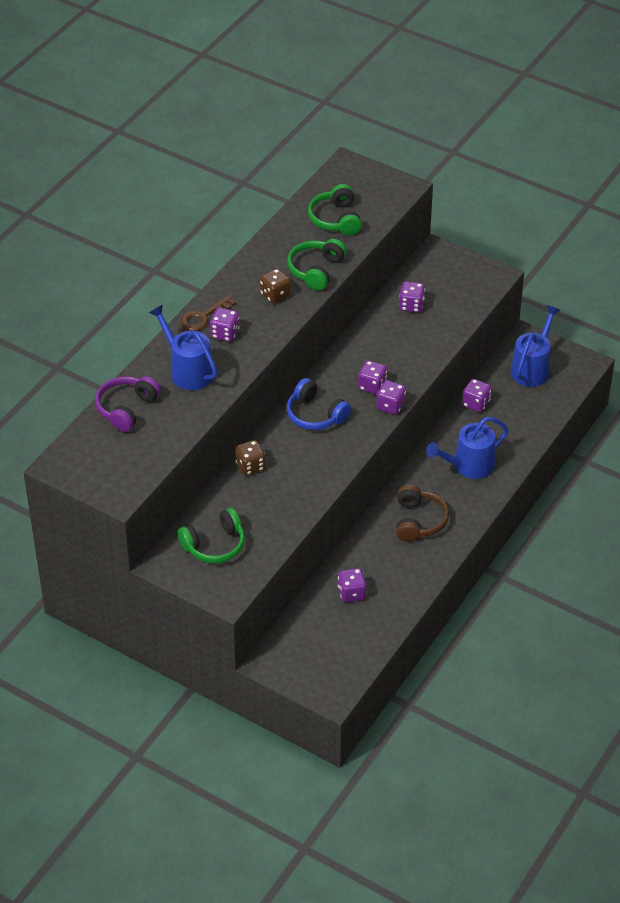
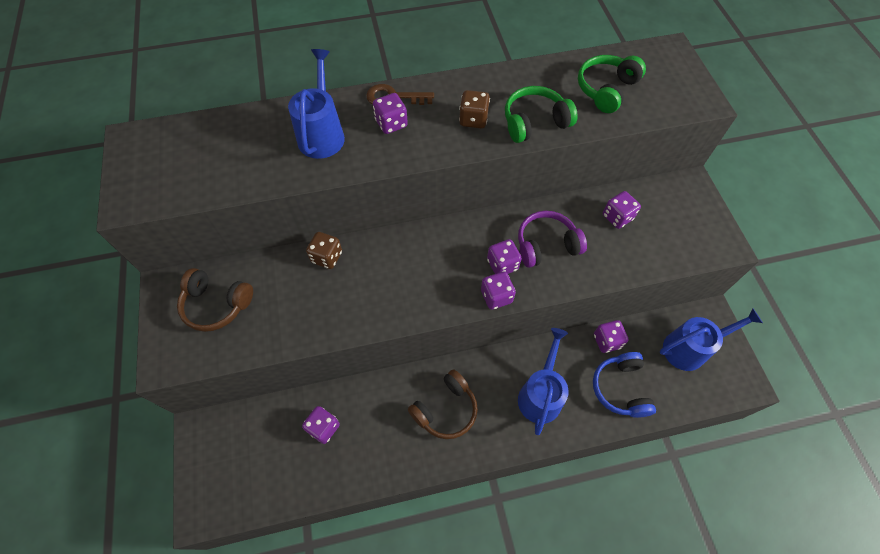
camera: 45 degrees right, 15 degrees up
purple headphones [95,376,161,432] -> purple headphones moved to [518,211,587,268]
green headphones [178,508,245,563] -> brown headphones [177,268,253,332]
blue headphones [287,378,351,430] -> blue headphones moved to [593,352,656,418]
blue watering can [426,417,509,479] -> blue watering can turned 90 degrees clockwise [518,328,569,435]

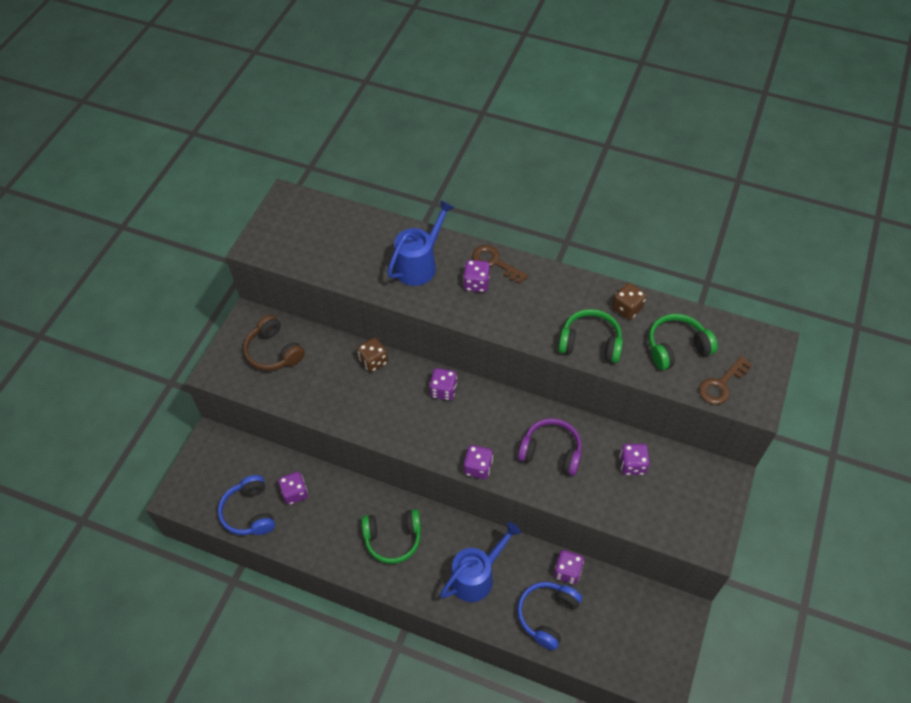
camera: 35 degrees right, 5 degrees down
brown headphones [408,369,478,439] -> green headphones [361,509,421,564]
brown dice [459,90,490,128] -> brown dice moved to [612,283,647,320]
purple dice [487,239,522,274] -> purple dice moved to [429,368,457,400]
blue watering can [660,309,763,371] -> none
none -> blue headphones [218,475,275,535]
none -> brown key [699,356,752,405]

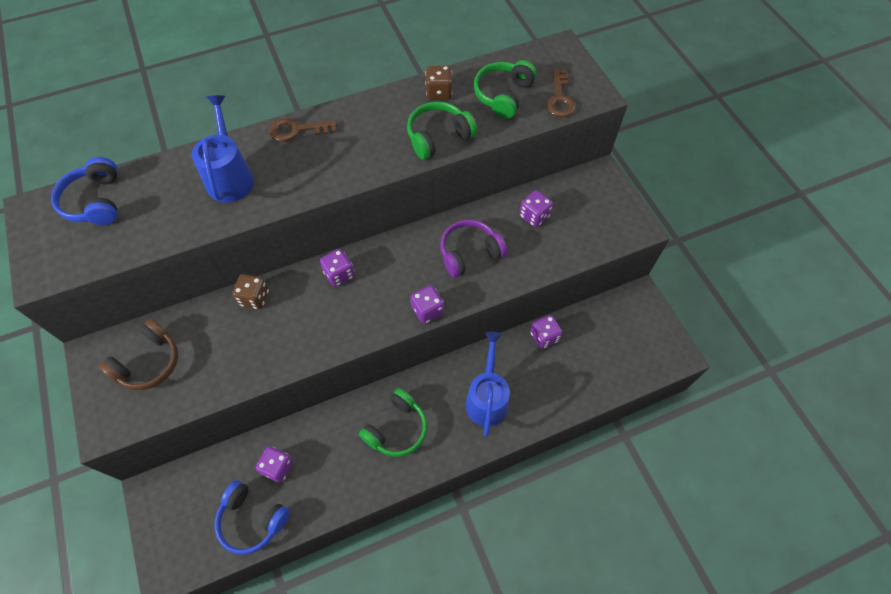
camera: 45 degrees left, 5 degrees up
brown headphones [243,315,305,371] -> brown headphones turned 60 degrees counterclockwise [99,319,178,390]
purple dice [463,260,490,292] -> none
blue headphones [517,582,582,650] -> blue headphones moved to [51,157,117,225]

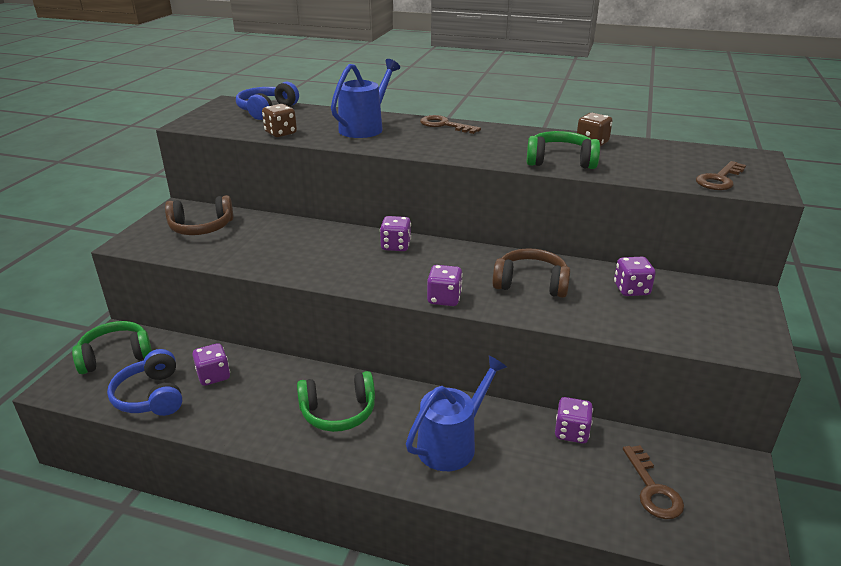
camera: 40 degrees right, 30 degrees down
brown dice [232,274,269,309] -> brown dice moved to [262,104,297,137]
purple headphones [440,220,507,278] -> brown headphones [493,248,570,298]
green headphones [474,60,537,119] -> green headphones moved to [72,321,152,374]
none -> brown key [623,445,684,519]

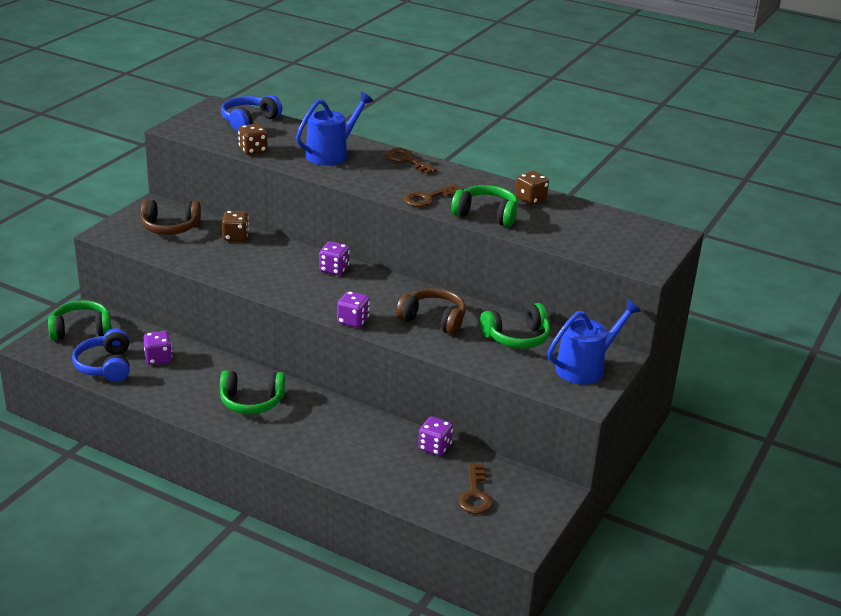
camera: 10 degrees right, 0 degrees up
blue watering can [406,355,507,471] -> blue watering can moved to [548,299,641,385]
purple dice [614,257,656,296] -> green headphones [480,303,550,349]
brown key [696,161,746,190] -> brown key moved to [403,184,463,207]
none -> brown dice [222,211,249,241]

